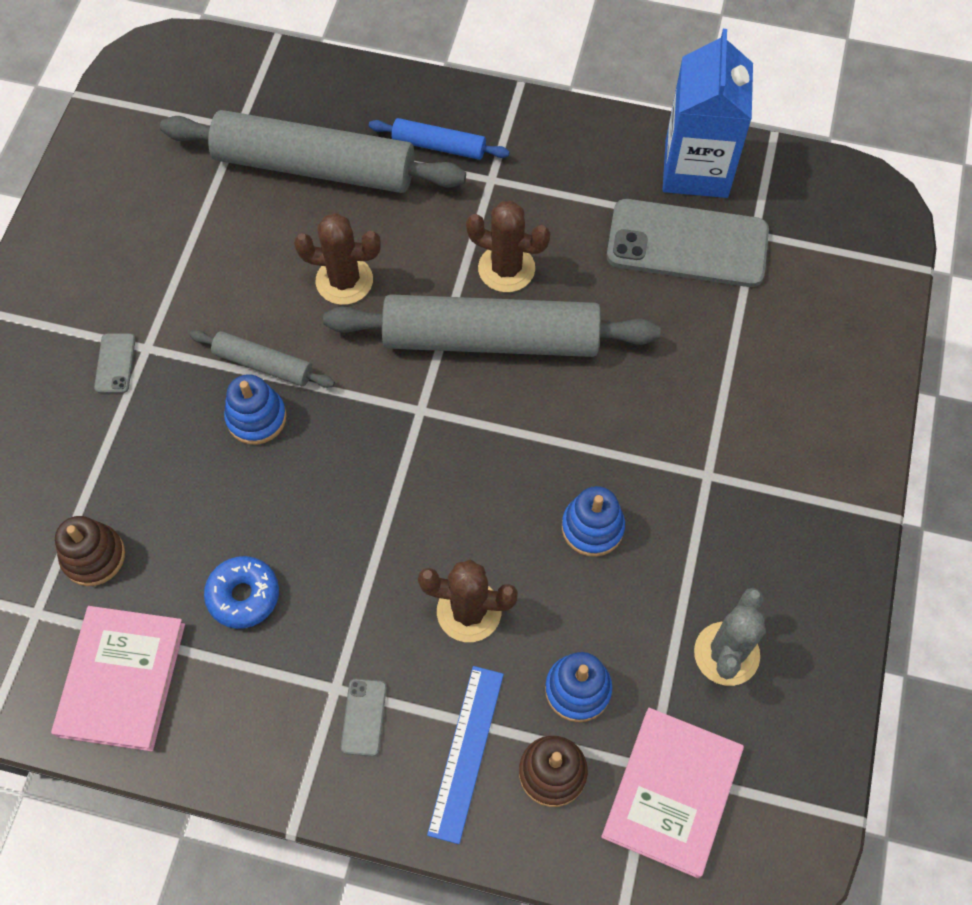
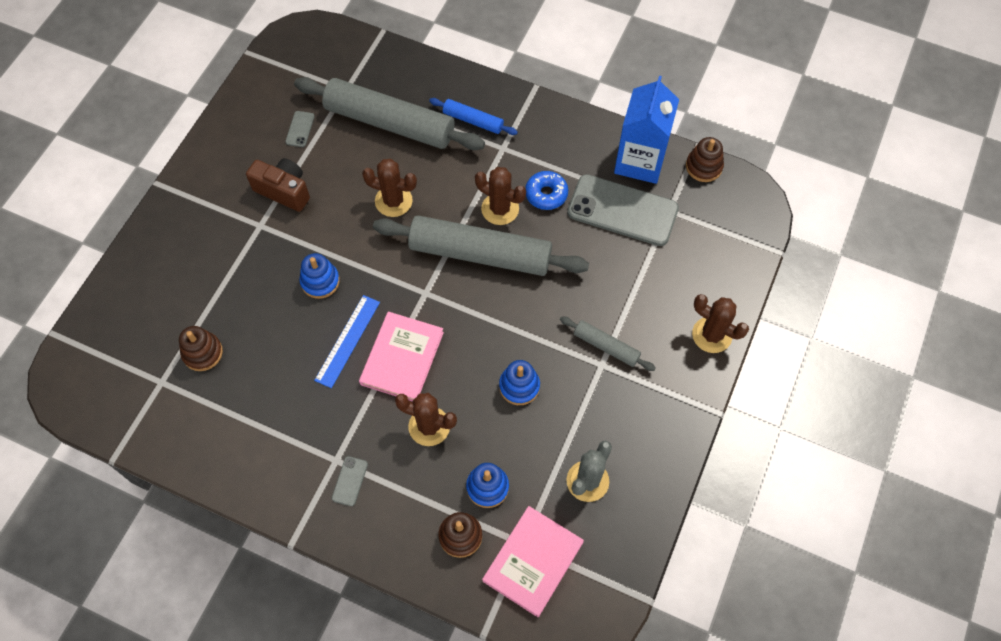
camera: 10 degrees right, 0 degrees up
pink book [51,606,185,751] -> pink book moved to [359,312,444,402]
grey phone [94,333,136,393] -> grey phone moved to [285,111,315,147]
grey rolling pin [190,330,335,388] -> grey rolling pin moved to [560,316,656,371]
blue donut [204,556,279,629] -> blue donut moved to [525,171,568,210]
blue ruler [427,666,504,844] -> blue ruler moved to [314,295,380,388]
none -> brown camera [246,158,310,212]
none -> brown stacking toy [686,137,724,182]
none -> brown cactus [692,294,749,353]

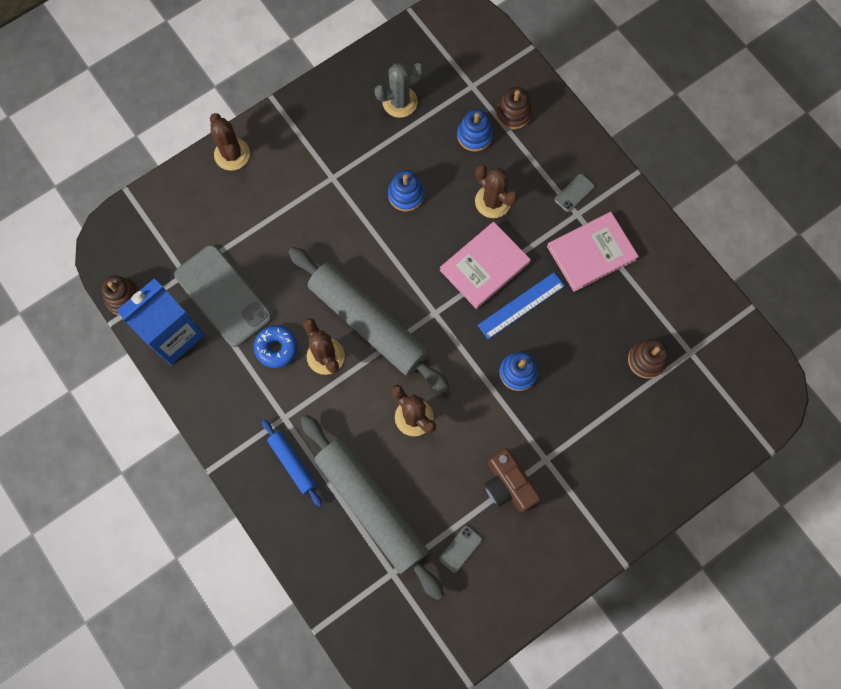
camera: 150 degrees left, 10 degrees up
pink book [482,506,584,617] -> pink book moved to [547,212,639,292]
grey rolling pin [560,316,656,371] -> none

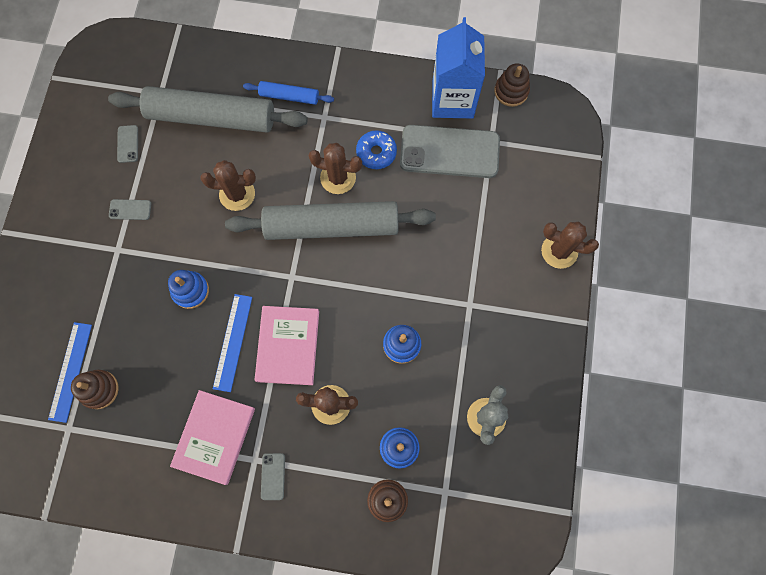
camera: 135 degrees right, 0 degrees up
brown camera [484,448,541,513] -> grey phone [109,199,151,220]
none -> blue ruler [48,322,92,423]

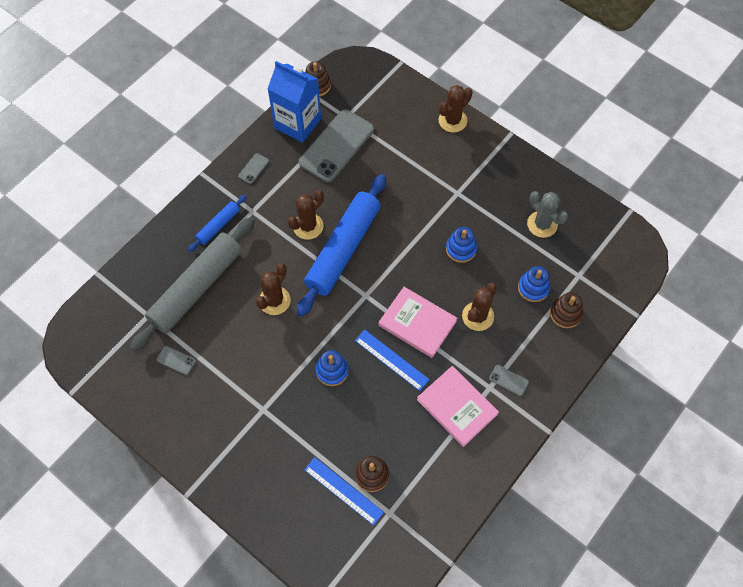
camera: 60 degrees left, 10 degrees down
grey phone [109,199,151,220] -> grey phone moved to [238,153,269,184]
grey rolling pin [225,201,436,240] -> blue rolling pin [297,174,386,317]
blue donut [356,130,397,169] -> none

